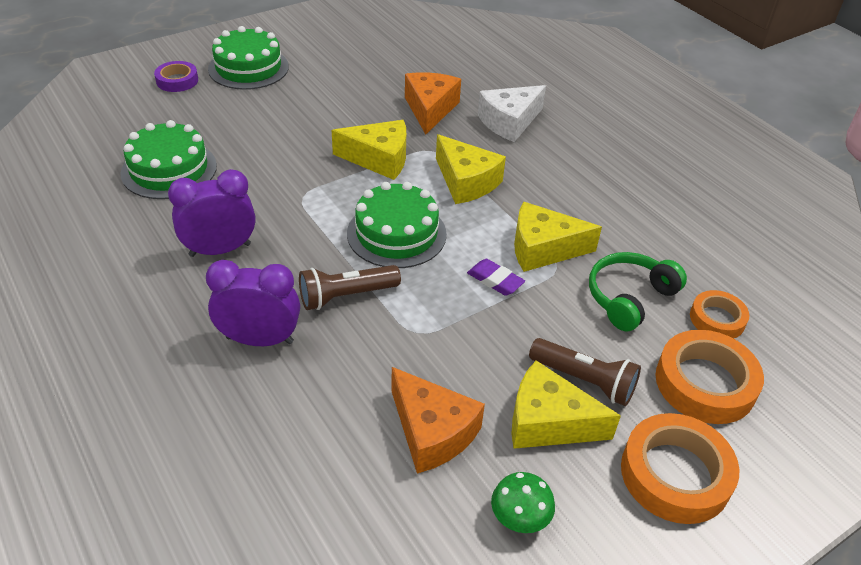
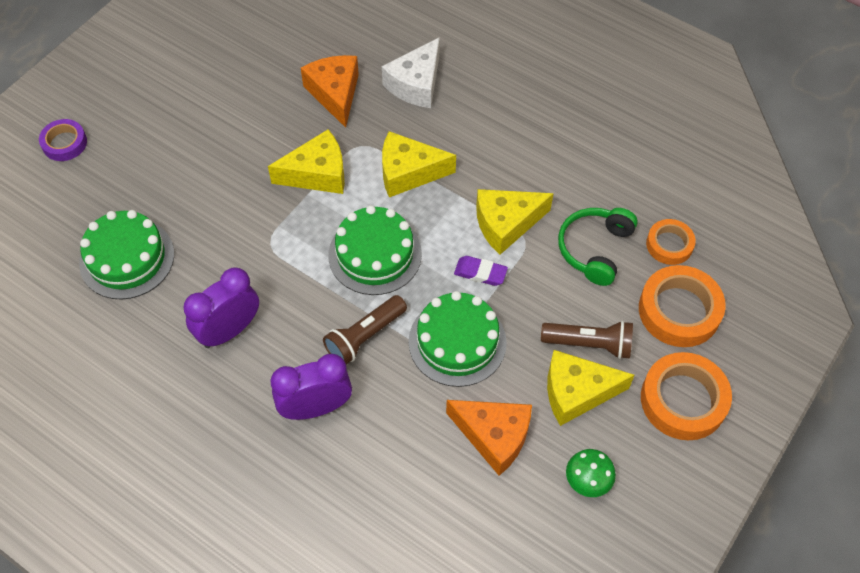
camera: 20 degrees left, 15 degrees up
green cake [208,26,289,90] -> green cake moved to [408,291,507,387]
yellow cheese [436,134,506,204] -> yellow cheese turned 150 degrees clockwise [382,131,456,198]

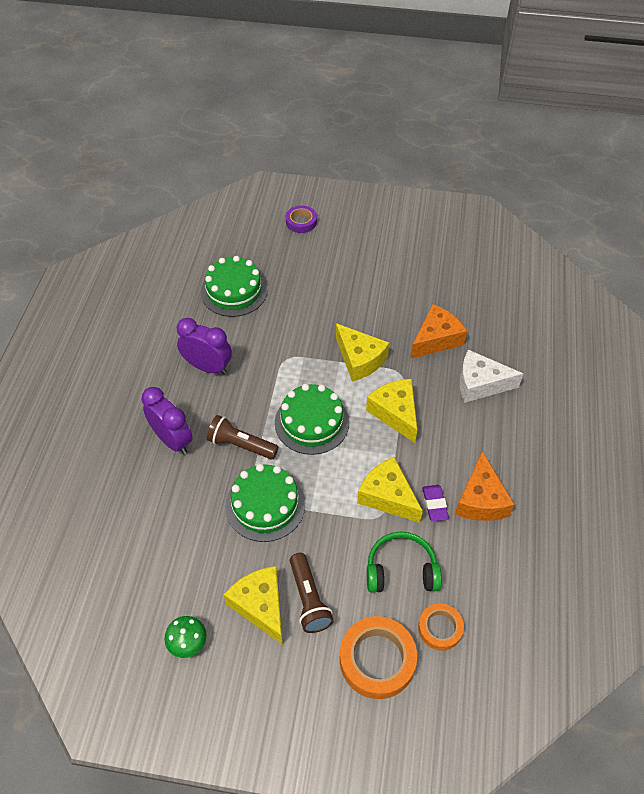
camera: 65 degrees right, 5 degrees down
orange cheese [446,400,532,476] -> orange cheese moved to [455,451,515,521]
purple eraser [454,256,508,286] -> purple eraser moved to [422,485,449,521]
orange tape [641,352,732,440] -> none

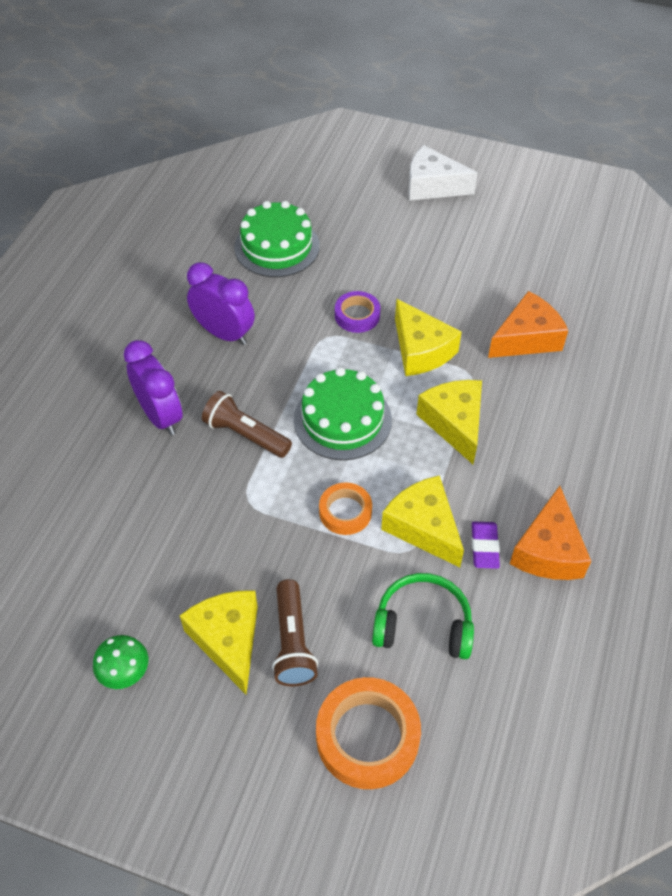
camera: 10 degrees right, 0 degrees up
green cake [225,464,305,542] -> none
purple tape [286,205,317,233] -> purple tape moved to [335,291,380,333]
orange tape [418,603,464,651] -> orange tape moved to [319,482,372,535]
white cheese [460,350,524,403] -> white cheese moved to [408,145,478,201]

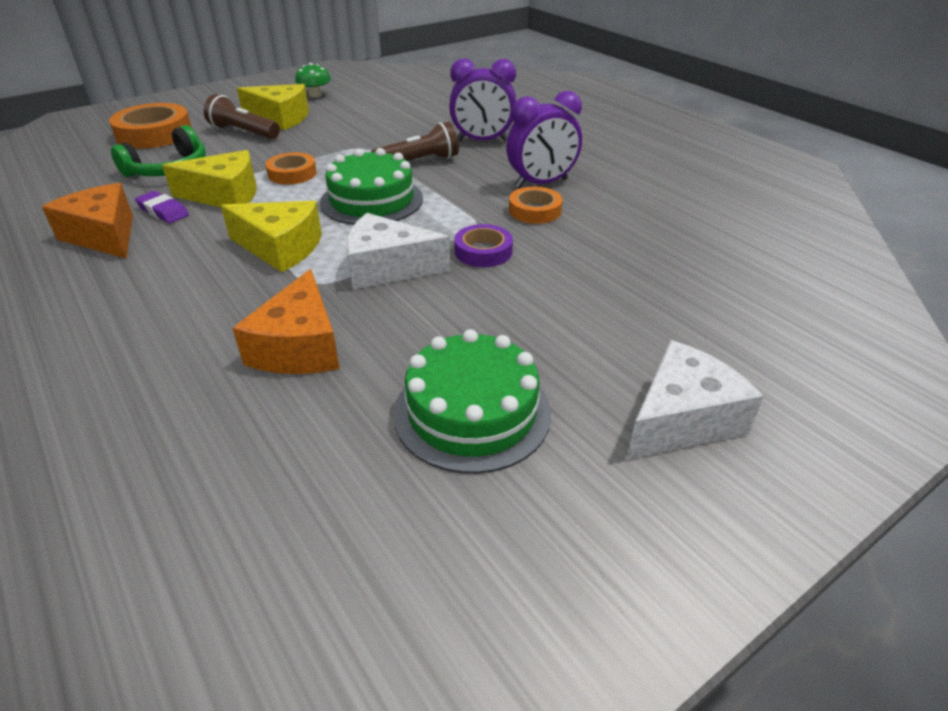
camera: 125 degrees right, 15 degrees down
green cake [234,201,320,277] -> green cake moved to [393,329,551,474]
yellow cheese [395,299,462,376] -> white cheese [346,213,450,290]
none -> orange tape [509,187,562,224]

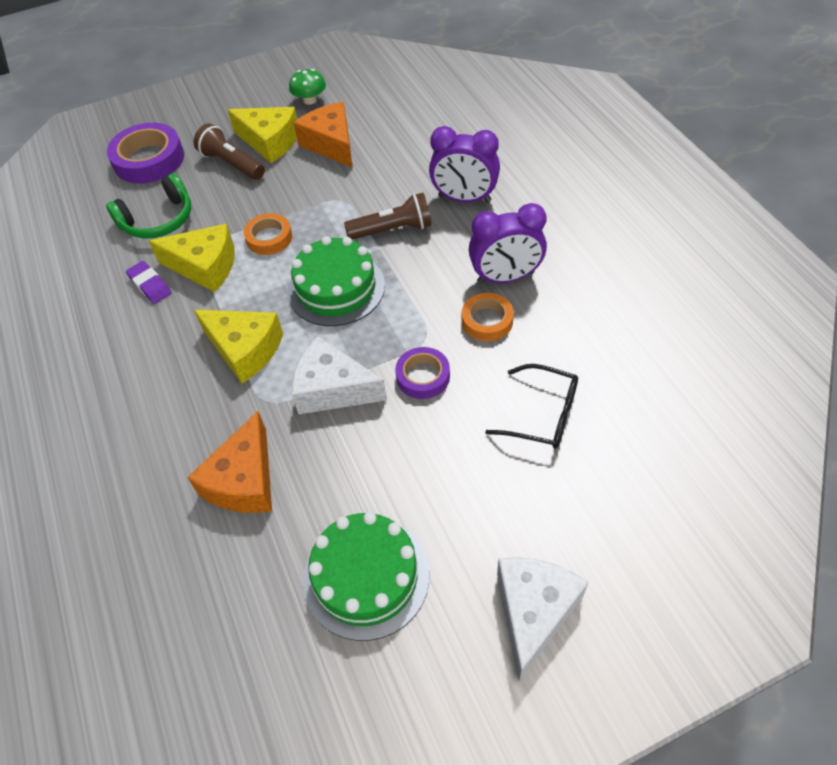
camera: 15 degrees right, 15 degrees up
orange cheese [42,183,133,258] -> orange cheese moved to [294,102,353,168]
orange tape [109,103,192,148] -> purple tape [107,123,184,183]
white cheese [627,340,764,459] -> white cheese turned 45 degrees counterclockwise [497,557,589,681]
none -> black glasses [485,364,578,449]

